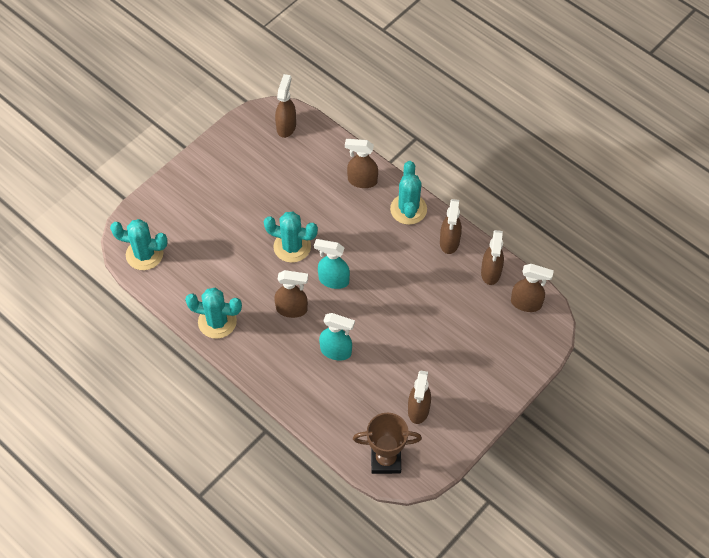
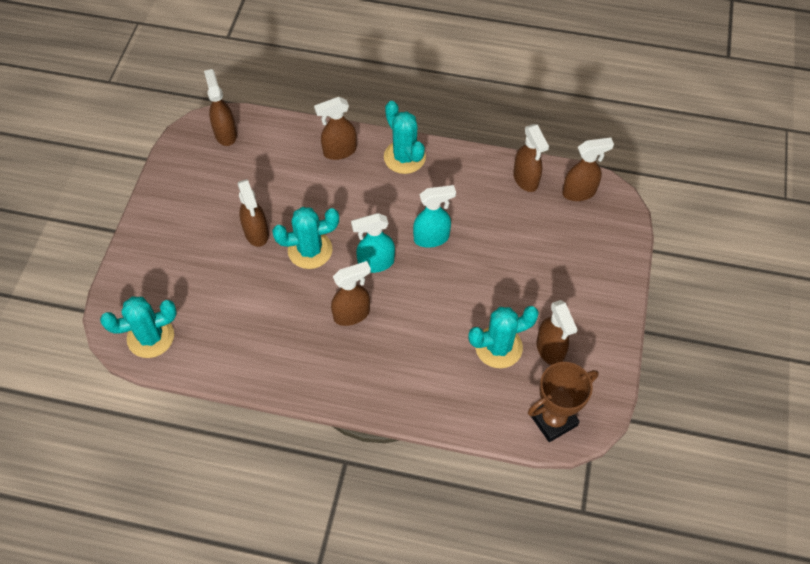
camera: 30 degrees left, 0 degrees up
turquoise cactus [185,288,242,339] -> turquoise cactus moved to [468,306,539,368]
turquoise spray bottle [319,313,355,361] -> turquoise spray bottle moved to [413,185,456,248]
brown spray bottle [440,199,462,254] -> brown spray bottle moved to [238,179,269,247]

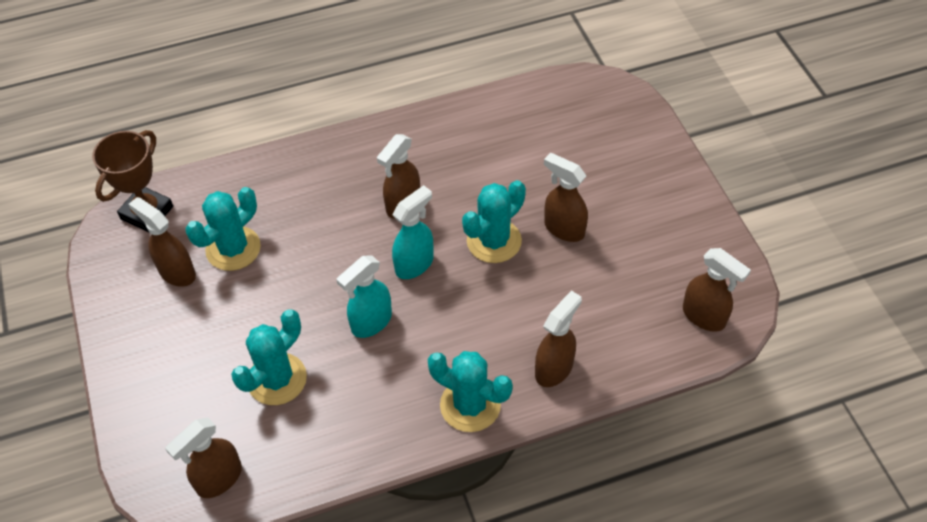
camera: 150 degrees right, 5 degrees down
turquoise cactus [100,296,177,358] -> turquoise cactus moved to [231,309,307,405]
brown spray bottle [513,124,549,192] -> none

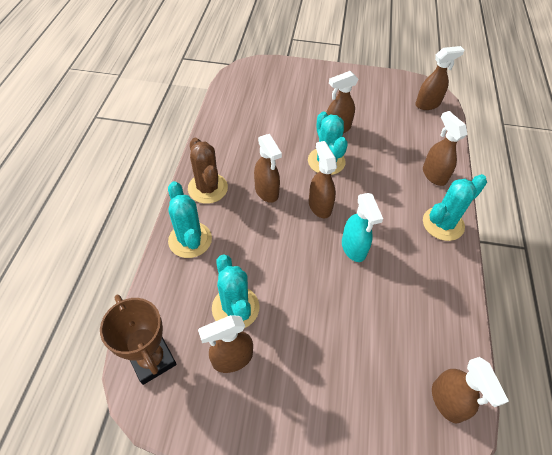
camera: 65 degrees left, 0 degrees up
turquoise cactus [231,309,307,405] -> turquoise cactus moved to [168,181,212,258]
turquoise spray bottle [392,185,434,279] -> brown spray bottle [309,141,337,218]
none -> brown cactus [188,138,228,204]

